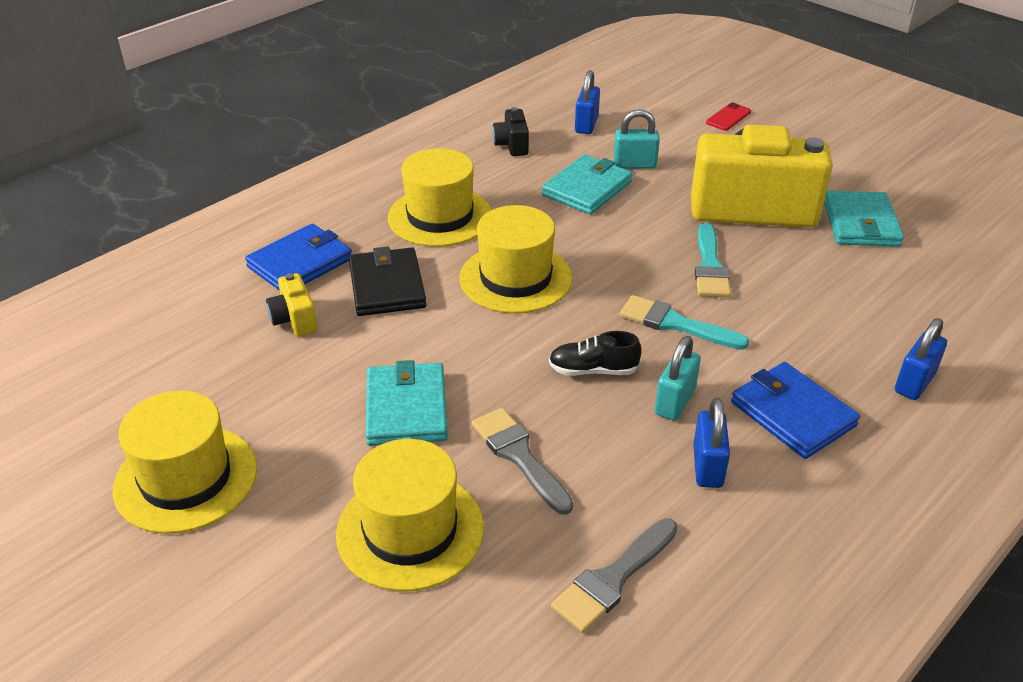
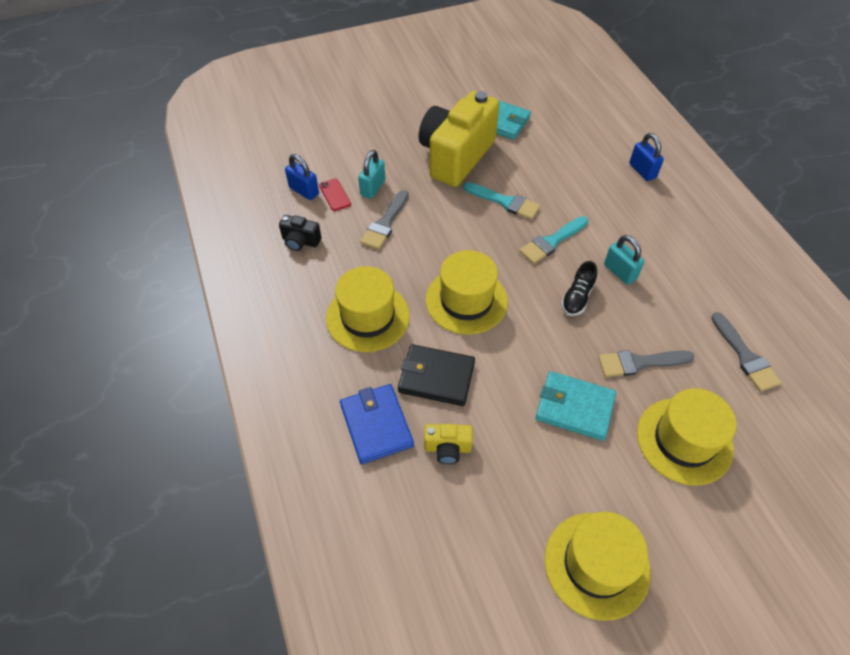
camera: 65 degrees left, 15 degrees up
turquoise wallet [542,154,633,215] -> grey brush [360,190,409,250]
blue padlock [693,398,730,488] -> none
red phone [706,103,751,131] -> red phone moved to [319,178,351,211]
blue wallet [731,362,860,459] -> none

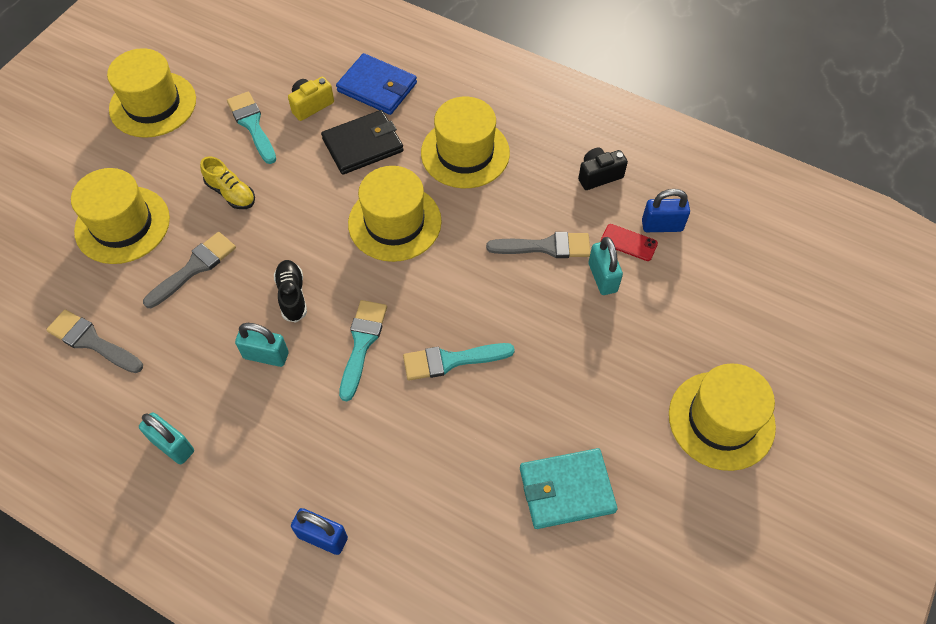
camera: 140 degrees right, 5 degrees up
grey brush [360,190,409,250] -> grey brush turned 105 degrees clockwise [486,232,591,258]
yellow camera [419,91,499,187] -> none
turquoise wallet [535,371,616,441] -> yellow shoe [200,156,255,209]
none -> turquoise padlock [139,413,194,464]
none -> turquoise brush [227,92,276,164]
none -> yellow hat [669,363,776,471]

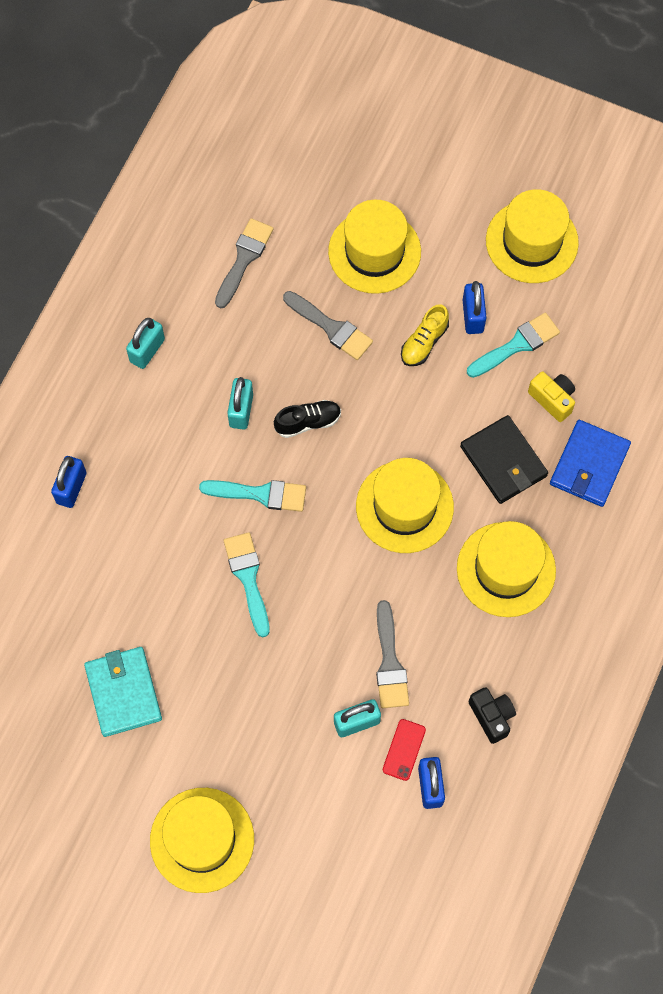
camera: 85 degrees right, 10 degrees up
none -> blue padlock [463,281,487,334]

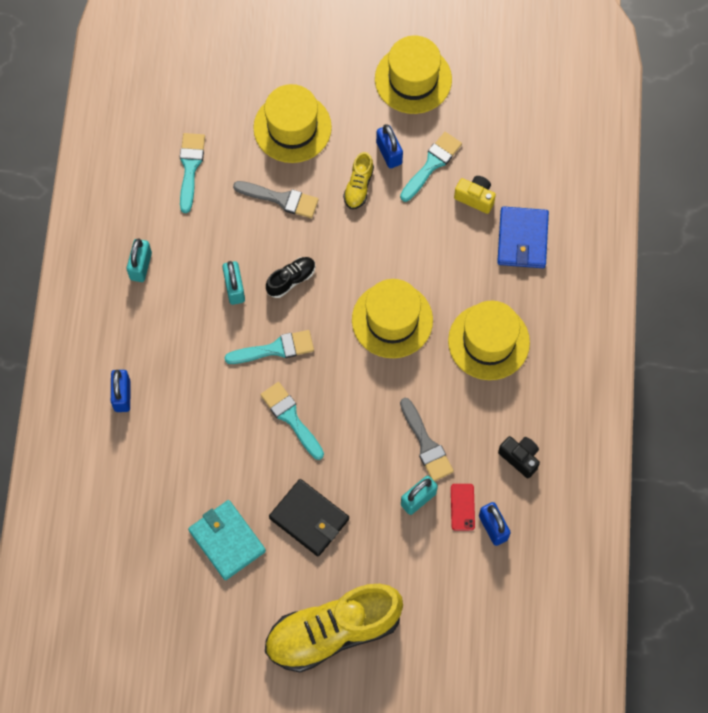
camera: 20 degrees left, 0 degrees up
yellow hat [150,788,254,893] -> yellow shoe [265,584,403,673]
grey brush [215,218,274,308] -> turquoise brush [180,133,205,213]
black wallet [460,415,548,504] -> black wallet moved to [269,479,349,556]

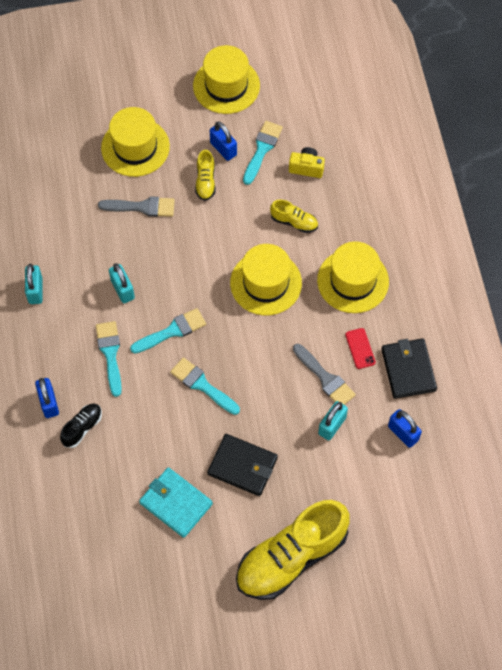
camera: 15 degrees left, 5 degrees down
turquoise brush [180,133,205,213] -> turquoise brush moved to [96,321,122,397]
black shoe [266,257,316,298] -> black shoe moved to [60,403,102,448]
red phone [451,484,475,531] -> red phone moved to [345,328,376,369]
blue wallet [497,206,549,268] -> none
black camera [498,436,540,478] -> black wallet [381,338,437,399]
none -> yellow shoe [270,200,318,233]

